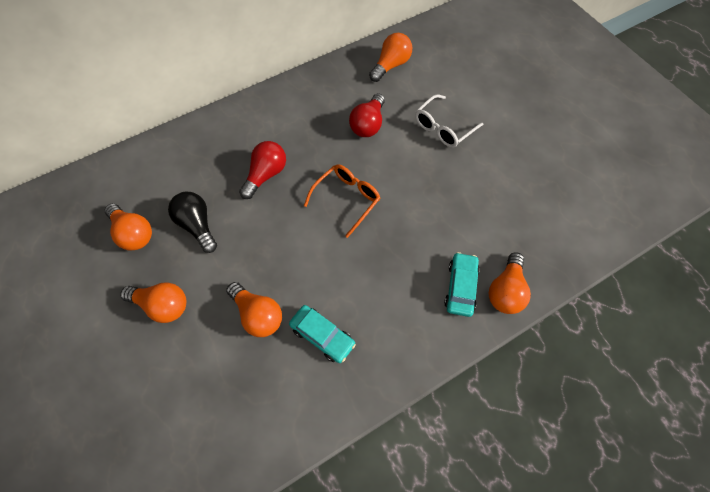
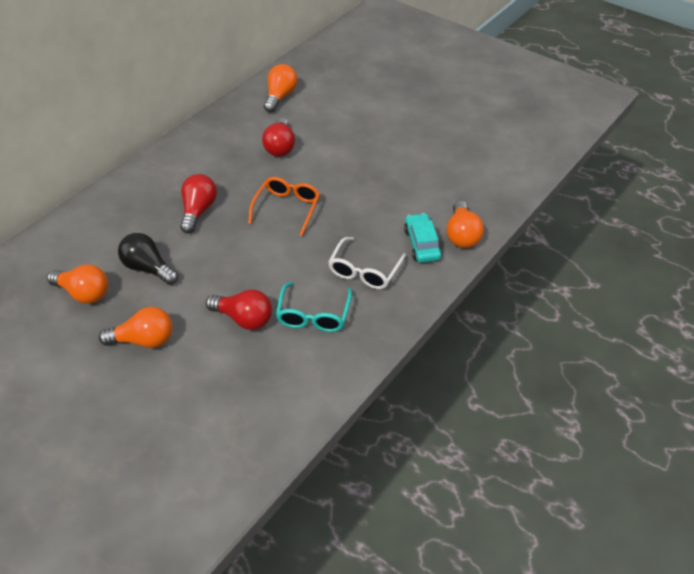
camera: 20 degrees left, 15 degrees down
orange light bulb [226,282,282,337] -> red light bulb [206,290,272,330]
turquoise car [289,305,356,363] -> turquoise glasses [276,282,352,332]
white glasses [415,94,484,148] -> white glasses moved to [328,237,406,289]

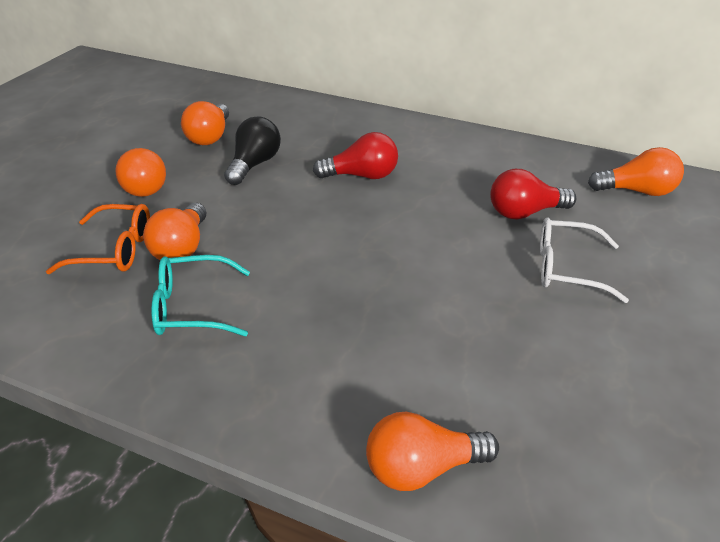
camera: 75 degrees right, 10 degrees down
red light bulb [206,290,272,330] -> orange light bulb [143,203,206,260]
orange glasses [248,177,320,236] -> orange glasses moved to [46,204,150,274]
white glasses [328,237,406,289] -> white glasses moved to [540,217,629,303]
turquoise car [404,213,442,263] -> none

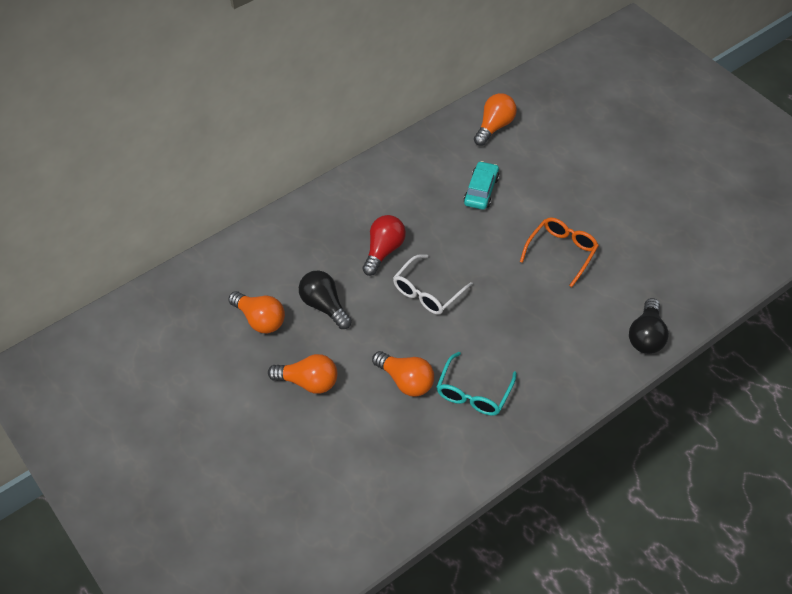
camera: 60 degrees left, 15 degrees up
orange glasses [46,204,150,274] -> orange glasses moved to [520,217,599,287]
orange light bulb [366,412,499,491] -> black light bulb [629,298,669,354]
red light bulb [490,169,576,219] -> turquoise car [464,161,499,210]
white glasses [540,217,629,303] -> white glasses moved to [393,254,473,315]

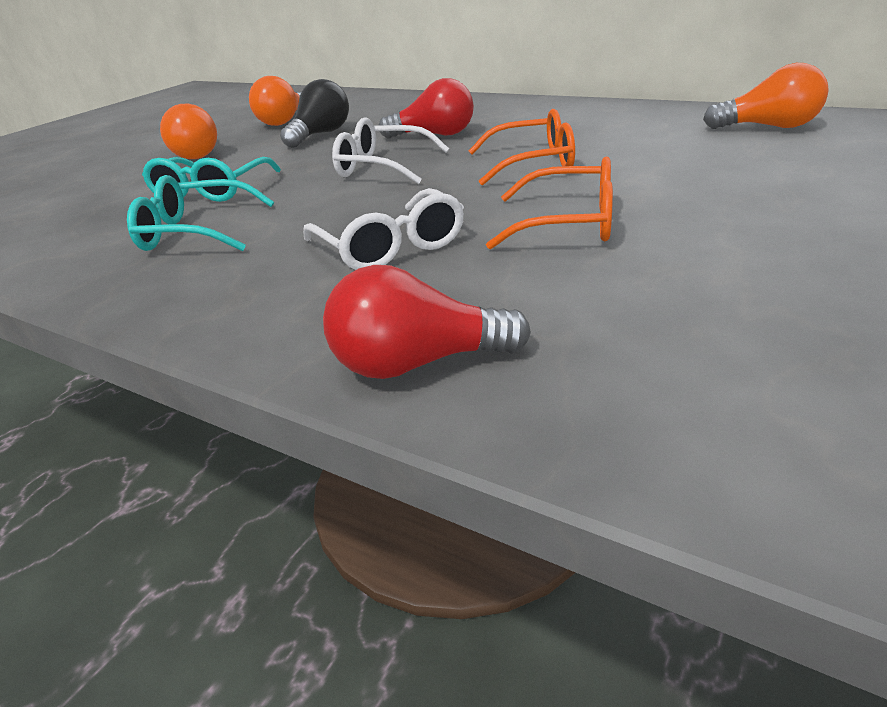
camera: 70 degrees right, 20 degrees down
orange light bulb [372,351,434,397] -> turquoise glasses [142,157,281,202]
turquoise car [464,161,499,210] -> none
black light bulb [629,298,669,354] -> red light bulb [323,265,531,379]
none -> white glasses [303,188,464,270]
none -> orange glasses [469,109,575,186]

